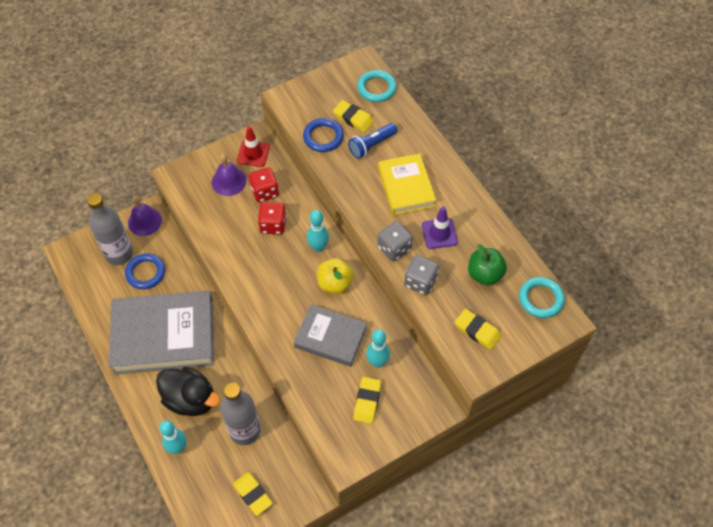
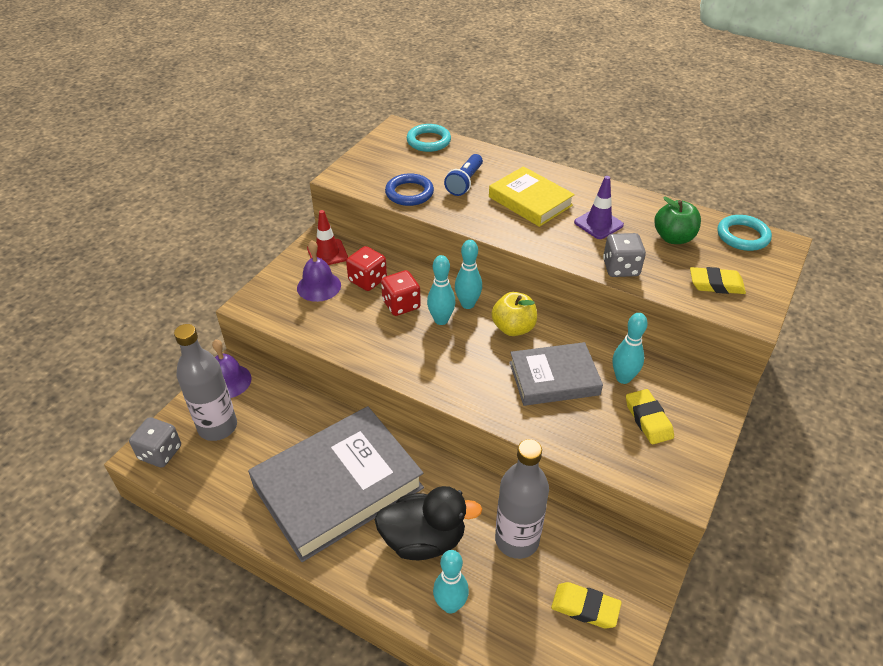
camera: 30 degrees left, 15 degrees down
blue ring [125,254,165,289] -> none
yellow eraser [333,100,374,132] -> none
grey dice [377,221,413,262] -> grey dice moved to [129,417,181,467]
none -> turquoise bowling pin [427,255,455,325]

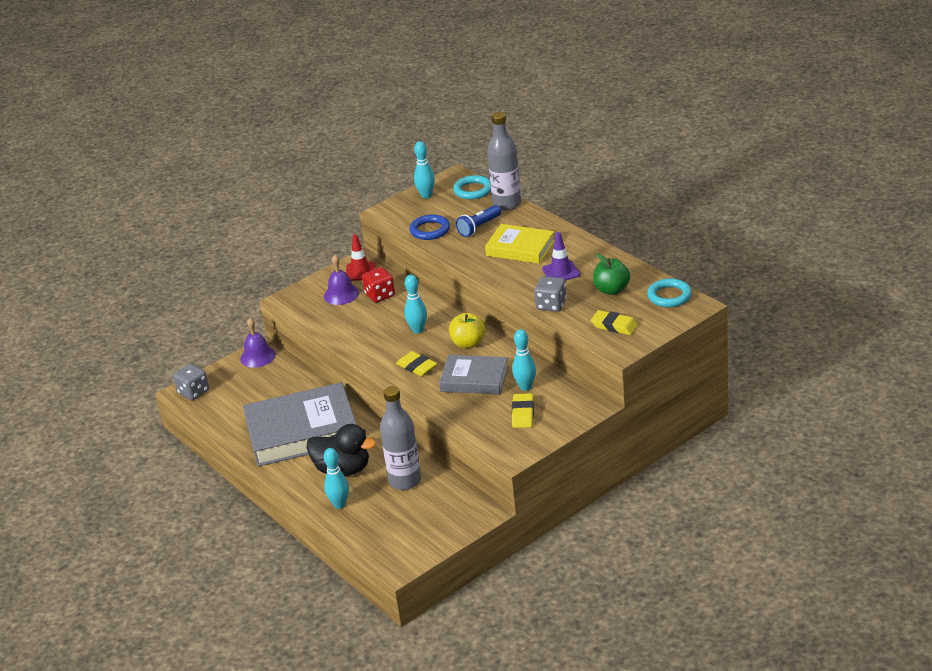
camera: 25 degrees right, 10 degrees down
grey bottle [174,324,237,441] -> grey bottle moved to [487,112,521,210]
red dice [381,270,421,316] -> none
turquoise bowling pin [455,240,482,309] -> turquoise bowling pin moved to [414,141,435,198]
yellow book [489,166,575,227] -> yellow book turned 45 degrees counterclockwise [485,224,555,264]
yellow eraser [551,582,621,628] -> yellow eraser moved to [396,351,437,376]

